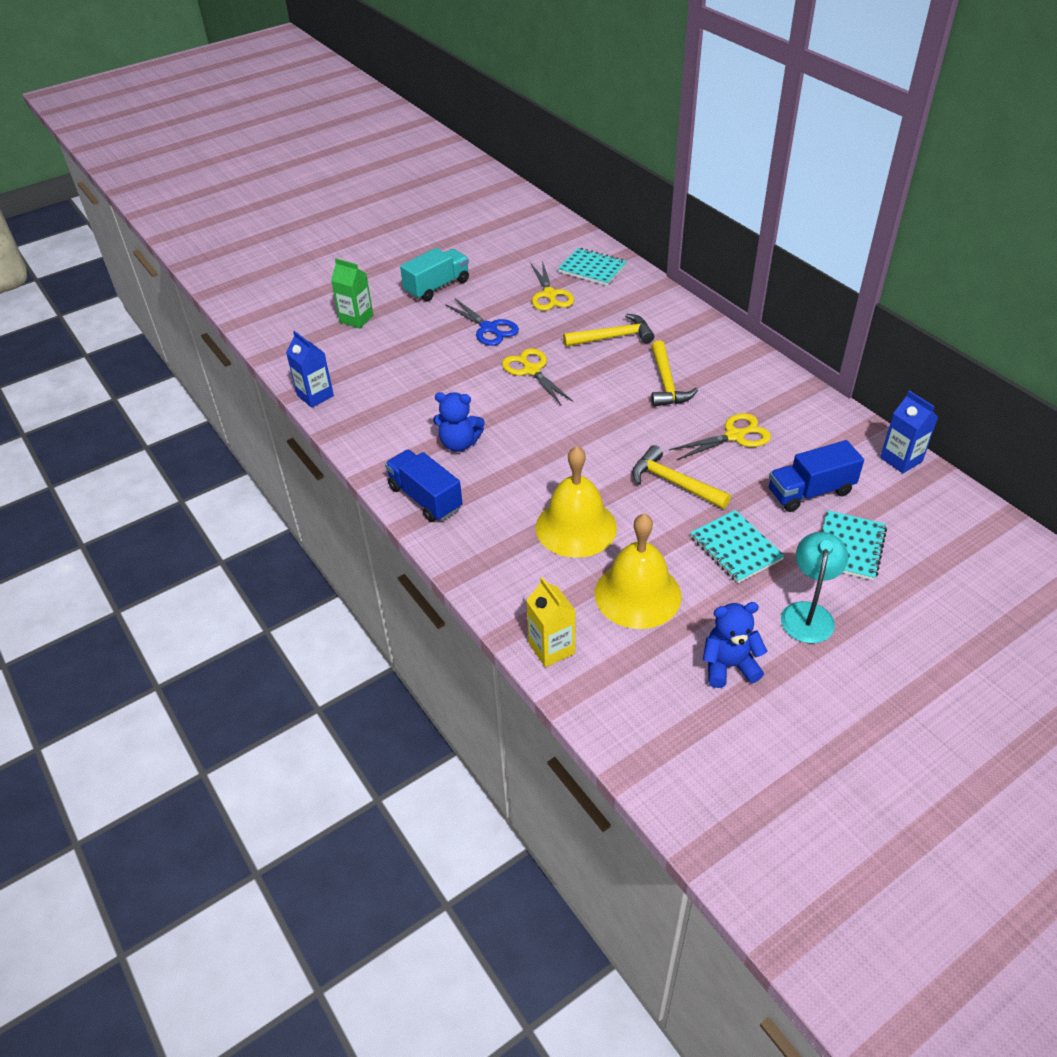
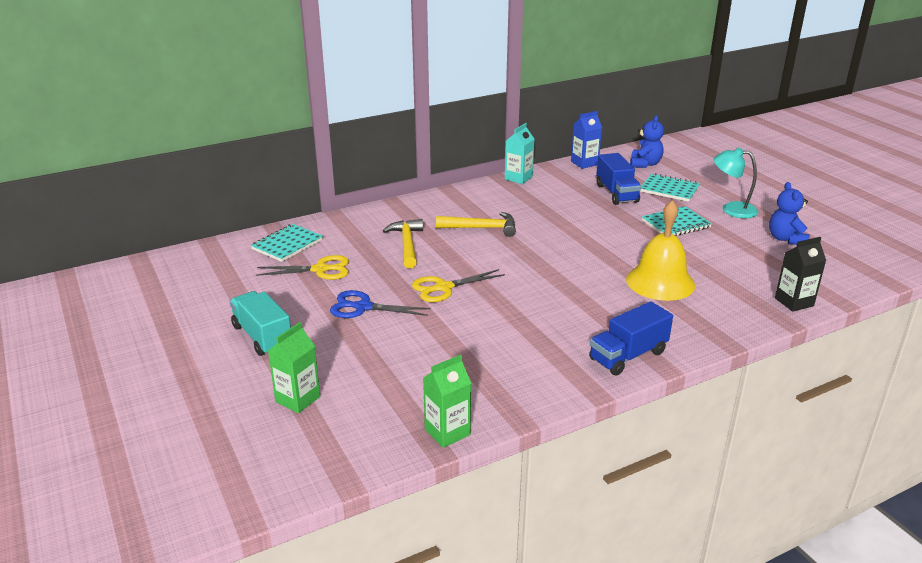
camera: 85 degrees left, 15 degrees down
blue carton [286,331,334,408] -> green carton [423,355,471,448]
blue teddy bear [433,392,485,452] -> blue teddy bear moved to [630,115,664,168]
blue scissors [445,299,519,346] -> blue scissors turned 135 degrees counterclockwise [330,290,431,318]
yellow carton [526,577,576,667] -> black carton [775,237,826,312]
yellow bell [595,513,682,629] -> none
yellow hammer [632,445,731,509] -> none
yellow scissors [669,413,771,460] -> none
none -> turquoise carton [505,123,534,184]

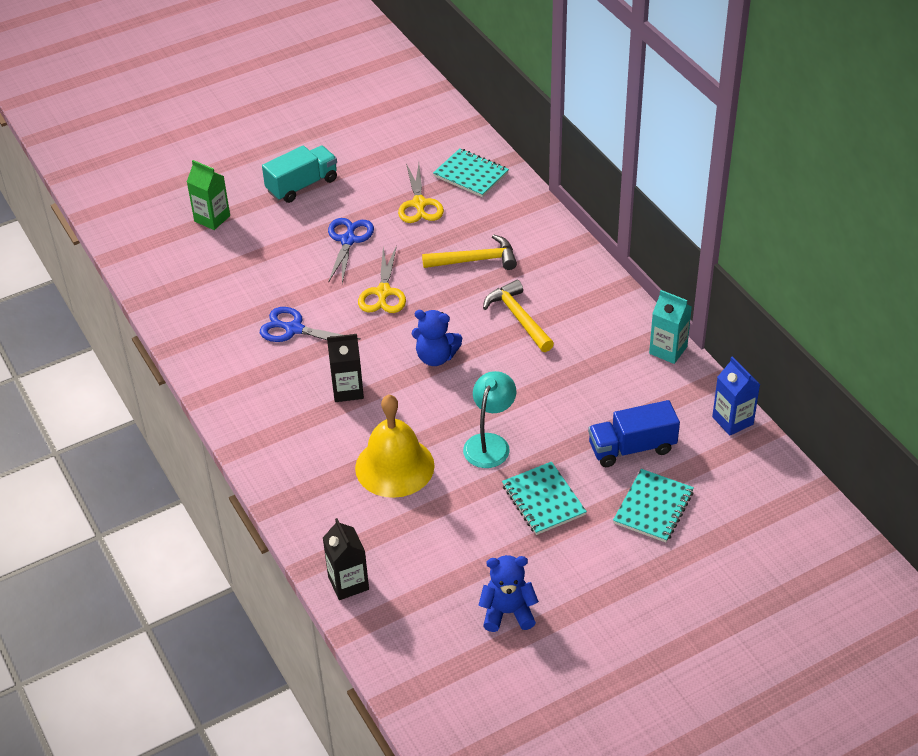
camera: 90 degrees right, 15 degrees up
yellow scissors [412,269,505,302] -> yellow scissors turned 150 degrees counterclockwise [358,245,406,313]
green carton [423,355,471,448] -> none
yellow hammer [436,212,516,237] -> yellow hammer turned 150 degrees clockwise [483,280,554,352]
blue truck [589,301,673,376] -> none
blue teddy bear [630,115,664,168] -> blue teddy bear moved to [412,310,462,366]
turquoise lamp [714,147,758,218] -> turquoise lamp moved to [463,371,516,468]
none -> blue scissors [260,307,361,342]
none -> black carton [327,334,364,402]

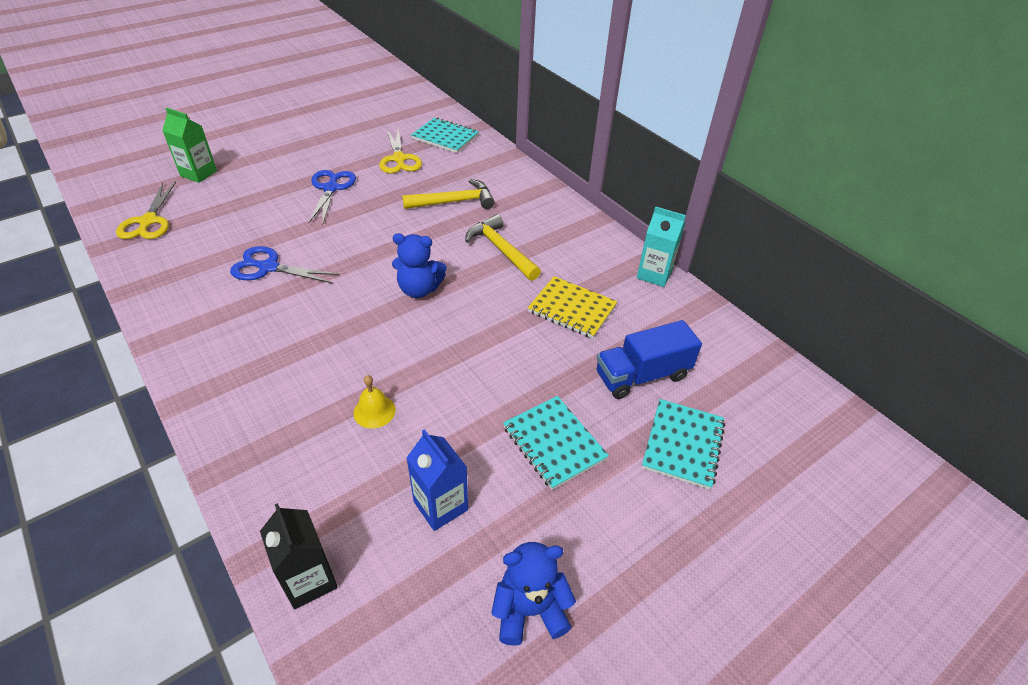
camera: 10 degrees left, 0 degrees up
turquoise truck [262,146,337,203] -> none
black carton [327,334,364,402] -> none
yellow bell [355,395,435,498] -> yellow bell [354,375,396,428], size x0.44
yellow scissors [358,245,406,313] -> yellow scissors moved to [116,181,176,239]
turquoise lamp [463,371,516,468] -> none
blue carton [712,356,760,436] -> blue carton moved to [407,429,468,531]
none -> yellow notebook [528,276,617,339]

